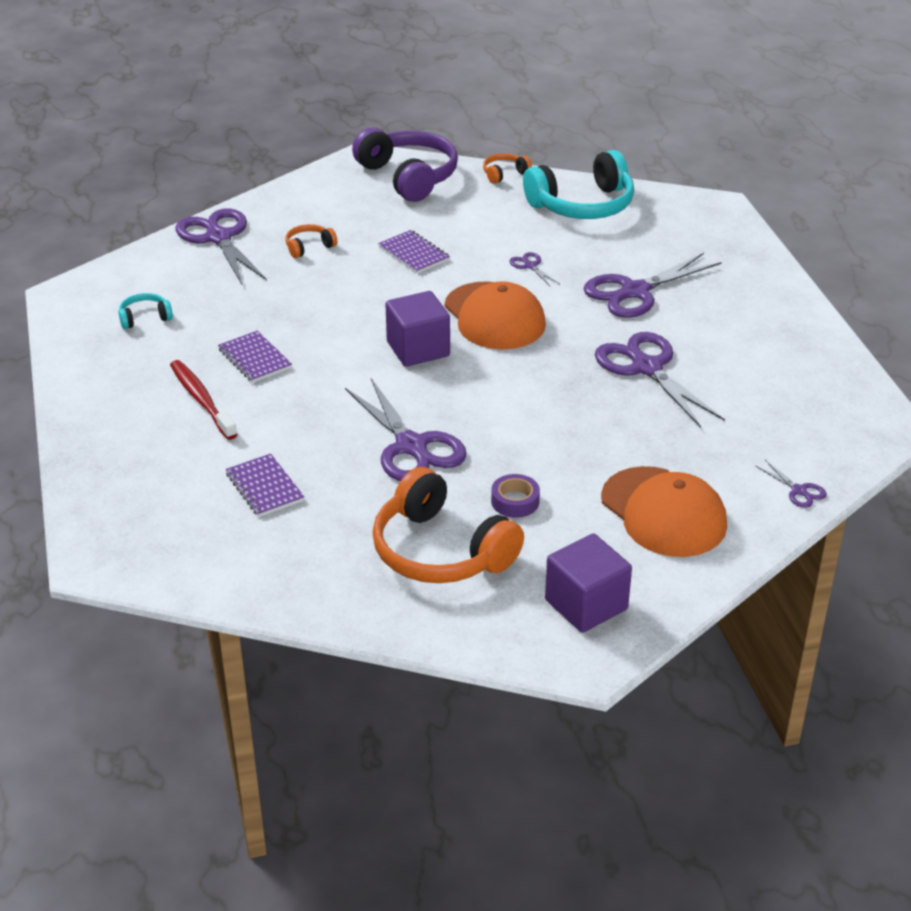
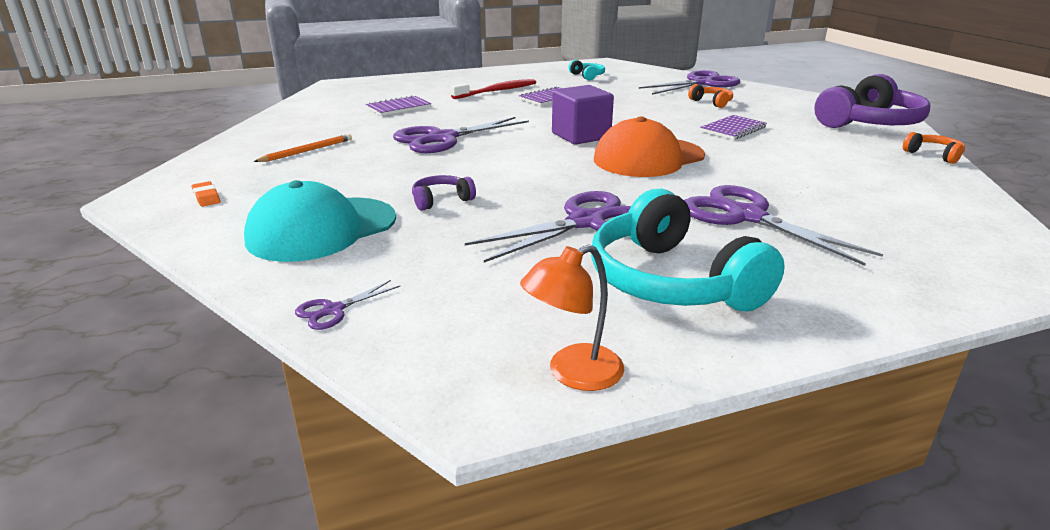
camera: 85 degrees right, 10 degrees down
orange headphones [372,467,524,583] -> orange pencil [253,134,352,162]
purple tape [491,474,540,518] -> none
purple scissors [509,252,560,286] -> none
turquoise headphones [523,150,634,219] -> turquoise headphones moved to [591,189,785,312]
purple cube [545,534,632,633] -> orange eraser [191,181,220,207]
orange cap [601,466,727,557] -> turquoise cap [244,180,396,262]
none -> purple headphones [412,175,476,211]
none -> orange lamp [520,244,624,391]

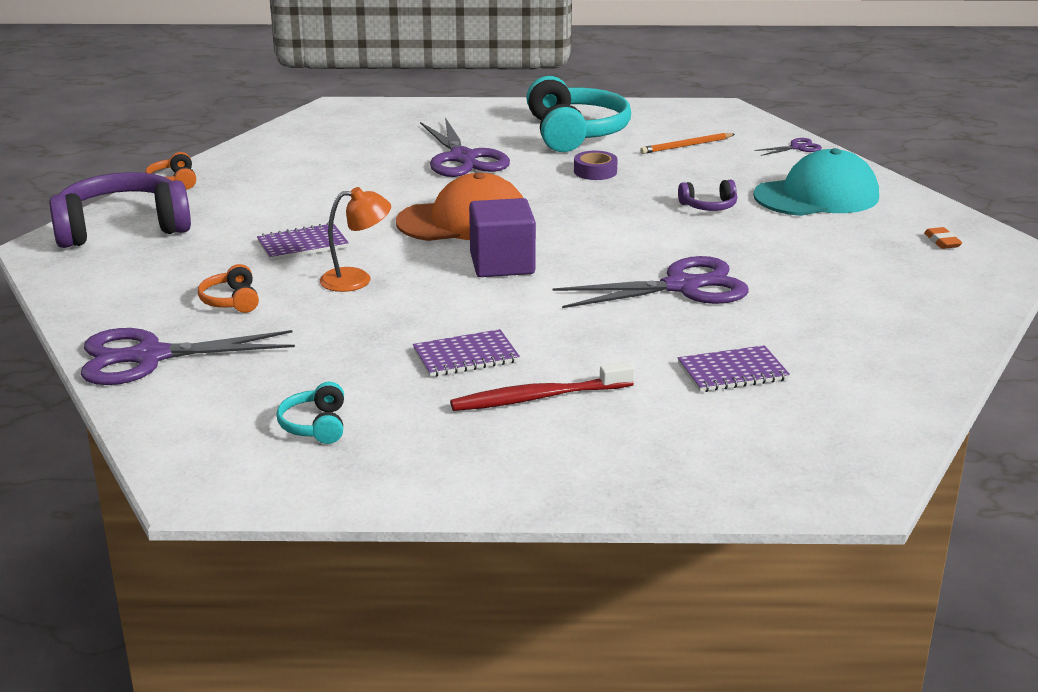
camera: 160 degrees left, 0 degrees up
orange pencil [253,134,352,162] -> orange pencil moved to [640,133,735,154]
purple scissors [465,191,631,262] -> purple tape [574,151,618,180]
orange lamp [520,244,624,391] -> orange lamp moved to [320,187,391,292]

